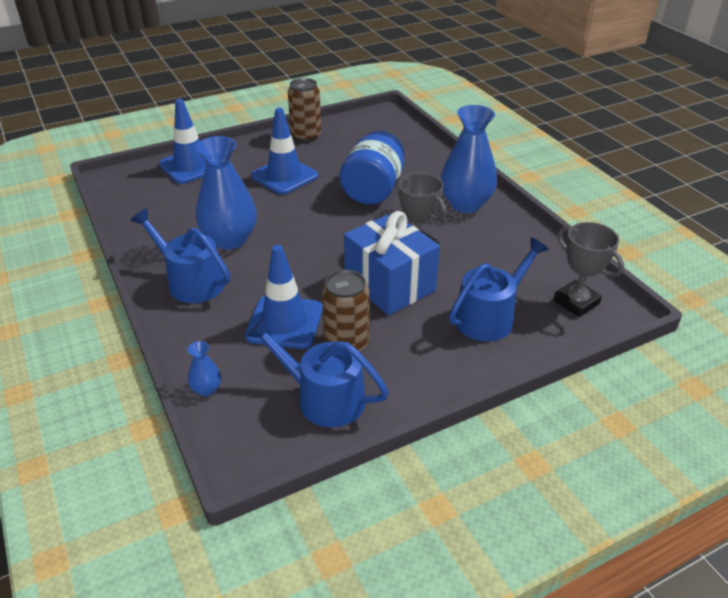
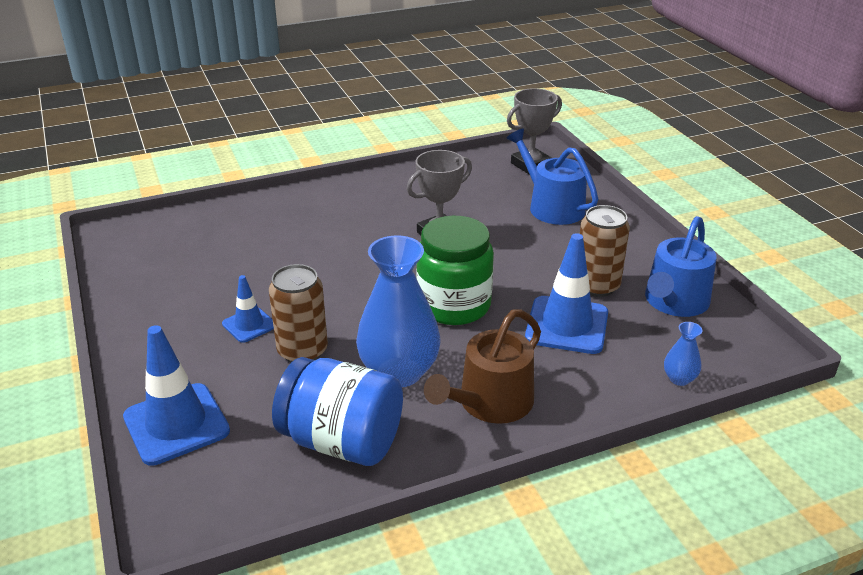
camera: 85 degrees left, 5 degrees down
blue watering can [130,208,230,303] -> brown watering can [424,310,541,424]
blue traffic cone [251,108,318,195] -> blue traffic cone [222,275,274,343], size x0.56
brown can [288,78,321,142] -> brown can moved to [269,264,328,362]
blue jar [340,131,405,205] -> blue jar moved to [272,357,403,466]
blue gift [344,211,440,315] -> none
blue vase [440,105,497,213] -> none
none -> green jar [416,216,494,325]

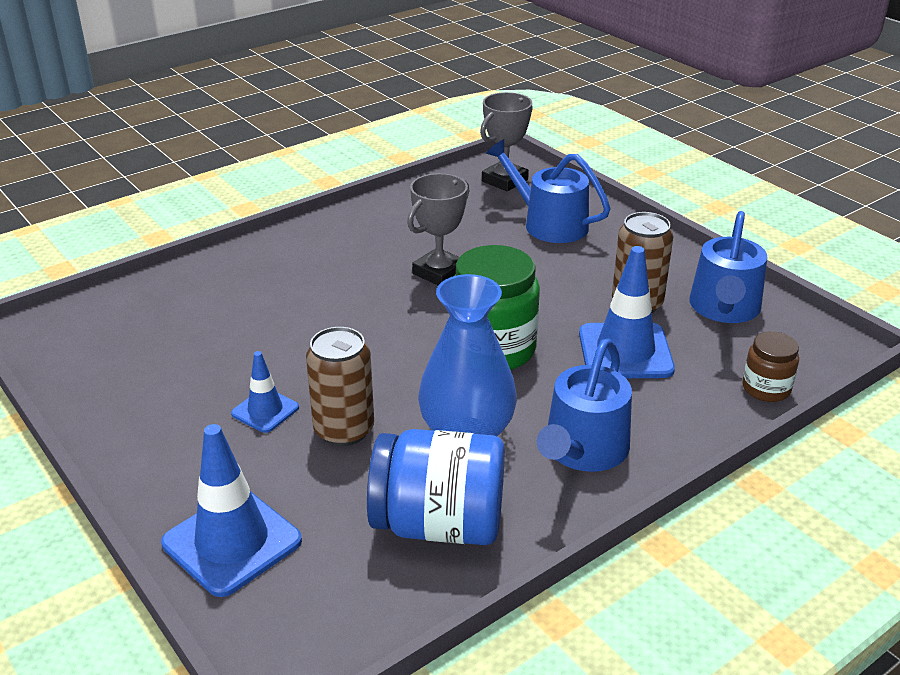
camera: 15 degrees left, 0 degrees up
brown watering can [424,310,541,424] -> blue watering can [537,339,632,472]
blue vase [664,322,703,386] -> brown jar [742,331,799,402]

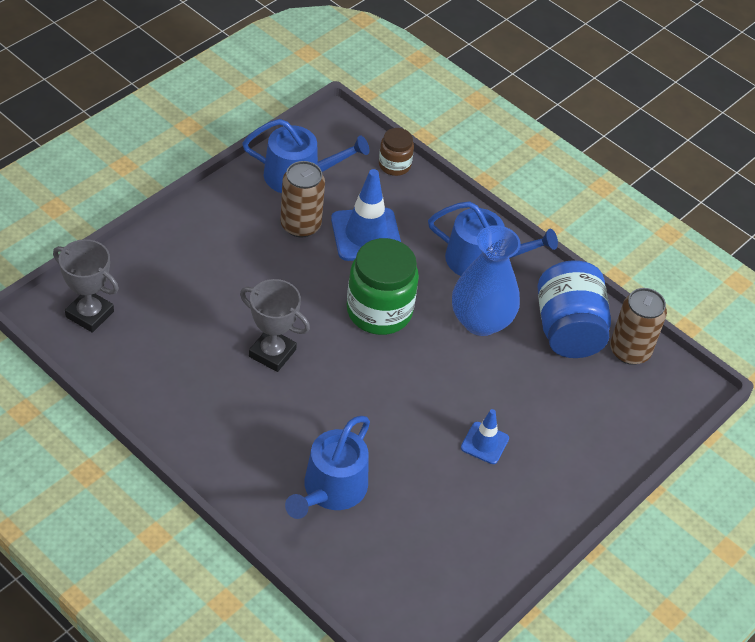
camera: 105 degrees left, 15 degrees up
blue traffic cone [161,424,302,597] -> none
brown can [306,327,374,446] -> brown can moved to [610,288,667,365]
blue watering can [486,139,610,243] -> blue watering can moved to [285,416,370,519]

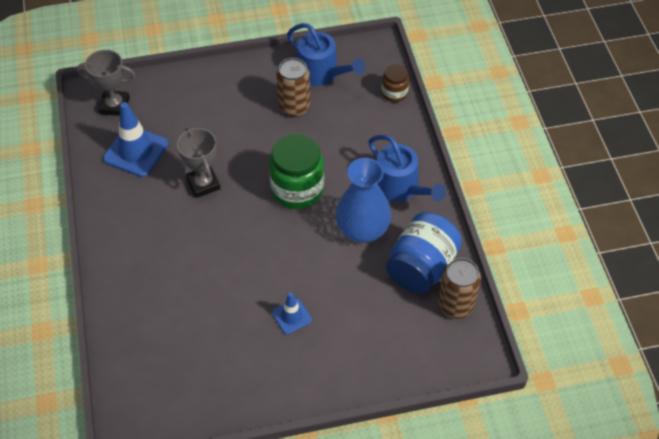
camera: 40 degrees right, 5 degrees up
grey trophy [53,239,119,333] -> grey trophy turned 60 degrees counterclockwise [77,50,136,116]
blue watering can [285,416,370,519] -> none
blue traffic cone [331,169,401,261] -> blue traffic cone moved to [103,102,169,177]

